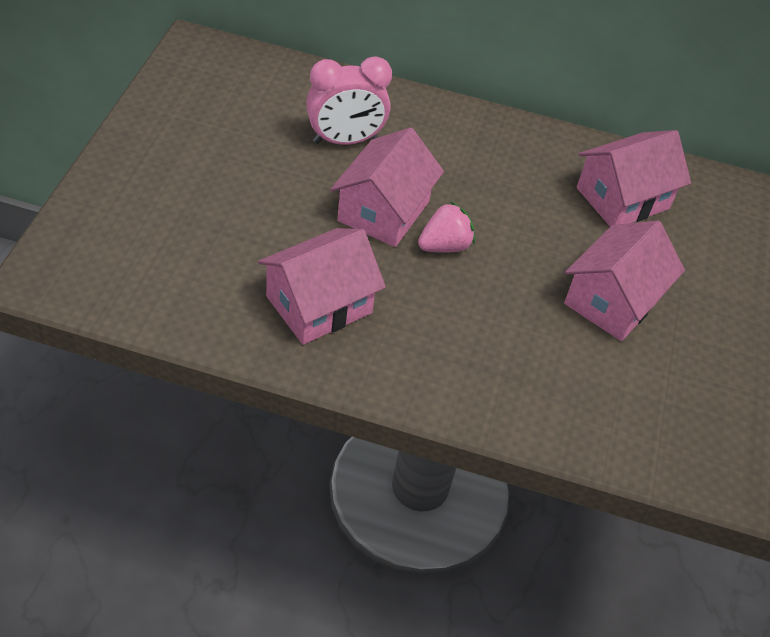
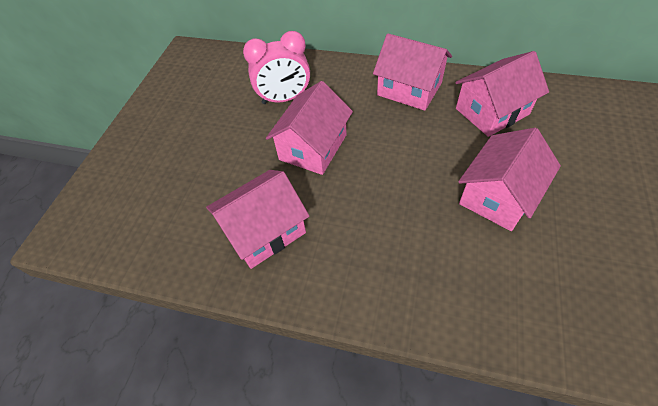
camera: 10 degrees right, 5 degrees up
pink strawberry [418,201,475,253] -> none
none -> pink house [373,33,452,111]

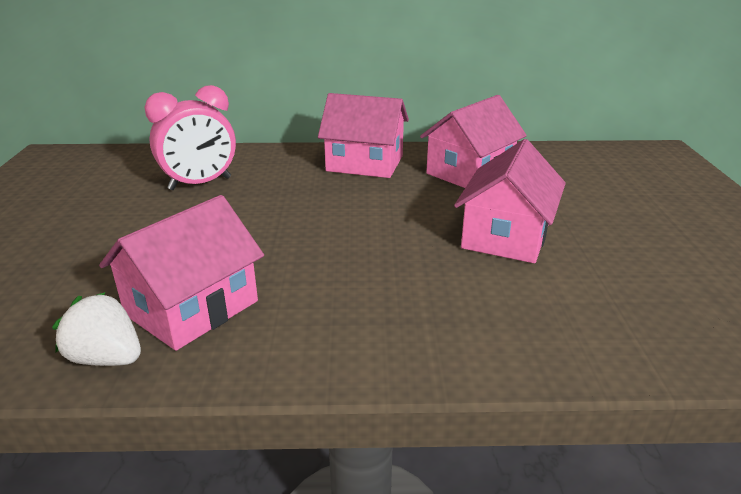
camera: 20 degrees left, 25 degrees down
pink house [266,81,353,175] -> none
none -> white strawberry [52,292,141,366]

